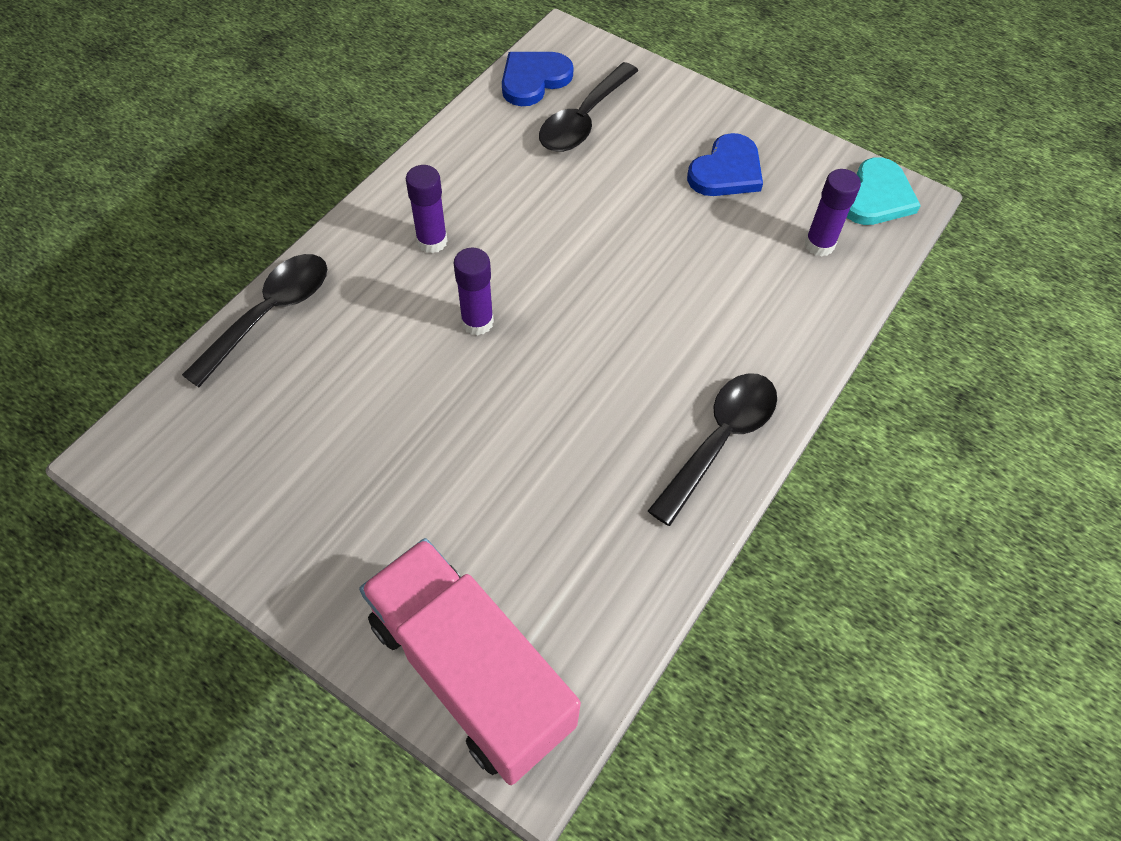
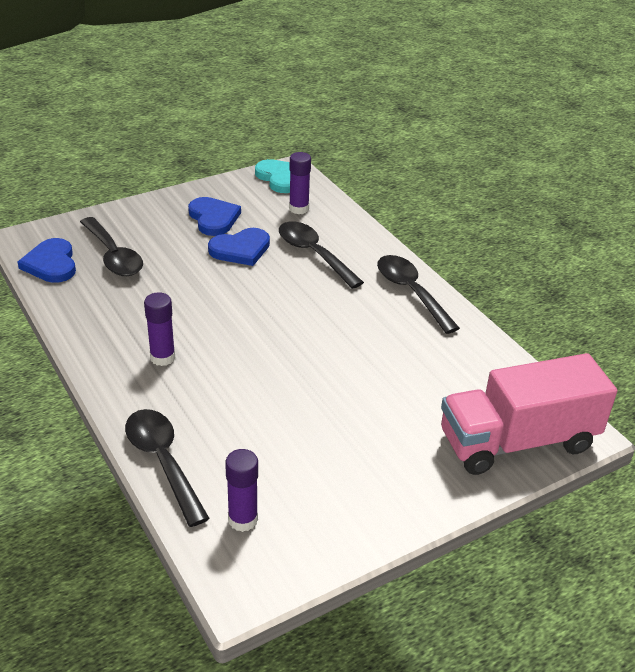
camera: 65 degrees left, 20 degrees down
purple glue stick [454,248,494,335] -> purple glue stick moved to [225,449,258,532]
none -> blue heart [208,228,270,266]
none -> black spoon [279,221,364,289]

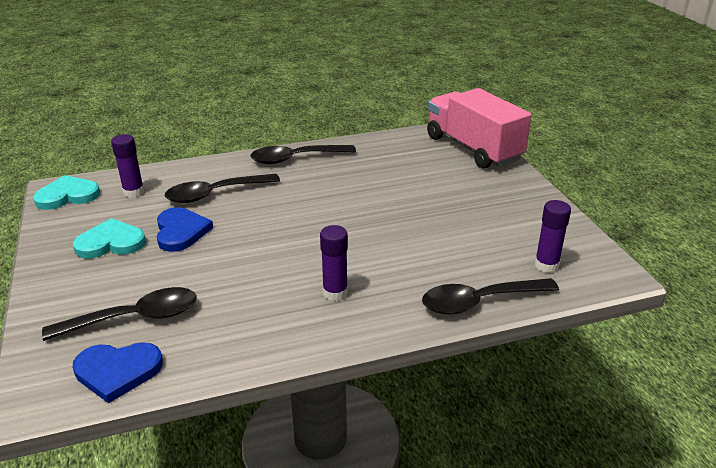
camera: 75 degrees left, 5 degrees down
blue heart [188,197,241,236] -> turquoise heart [73,218,146,258]
pink truck [441,353,617,475] -> pink truck turned 150 degrees clockwise [427,88,531,169]

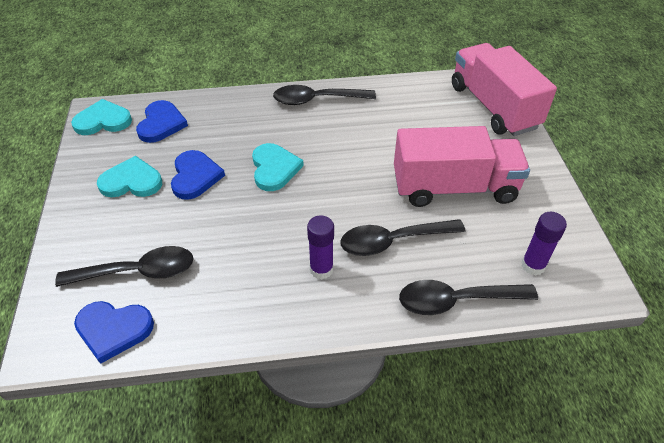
camera: 10 degrees right, 15 degrees up
purple glue stick [111,134,144,198] -> blue heart [136,100,188,143]
black spoon [165,174,280,203] -> black spoon moved to [340,219,466,256]
none -> turquoise heart [252,143,304,191]
none -> pink truck [394,126,530,207]

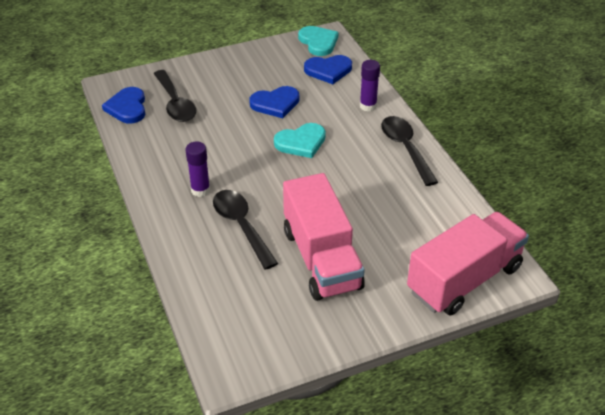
camera: 75 degrees right, 5 degrees down
turquoise heart [97,156,162,197] -> none
black spoon [399,280,538,315] -> none
purple glue stick [521,212,567,275] -> purple glue stick moved to [360,60,380,112]

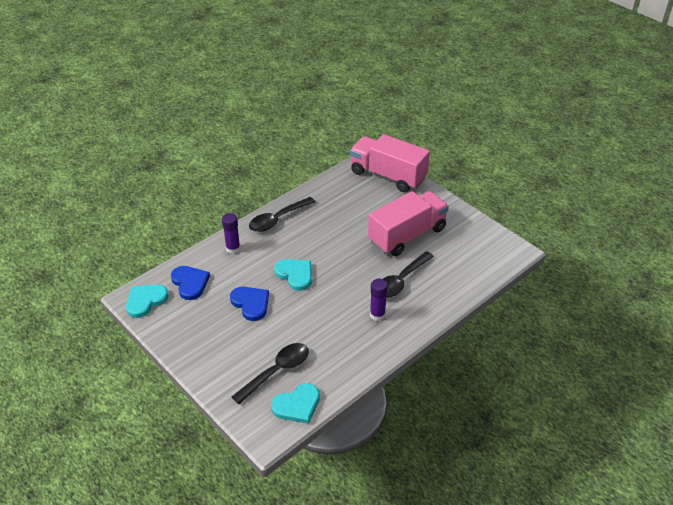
camera: 110 degrees left, 0 degrees up
blue heart [102,87,145,124] -> turquoise heart [271,383,320,424]

